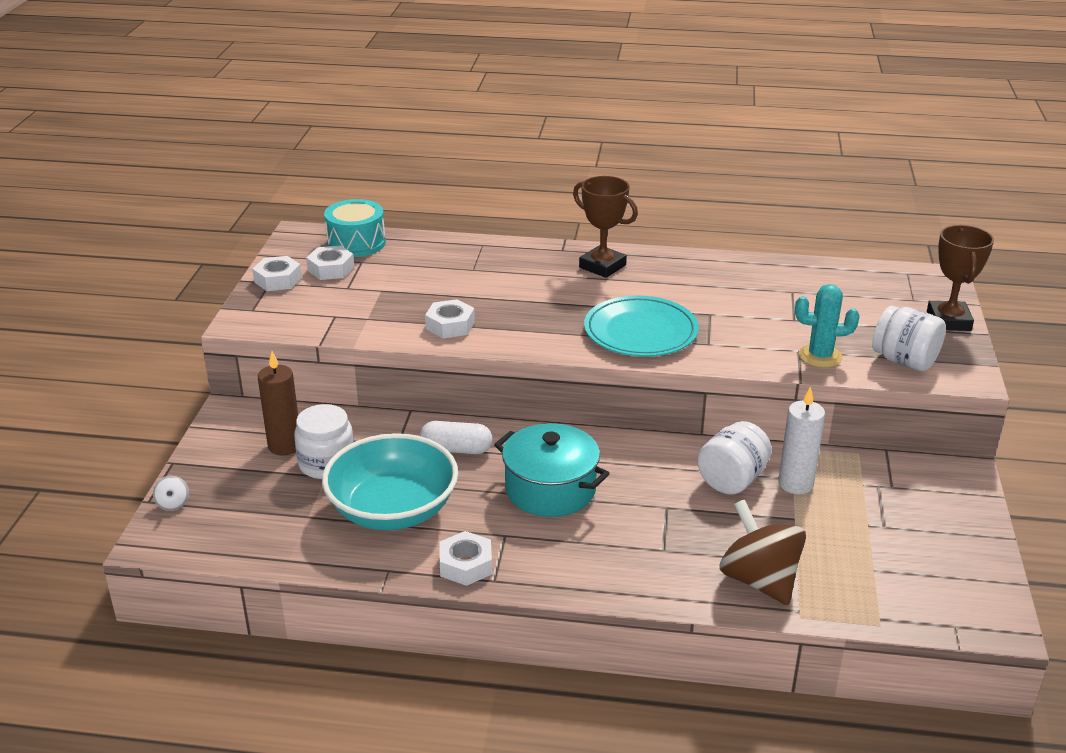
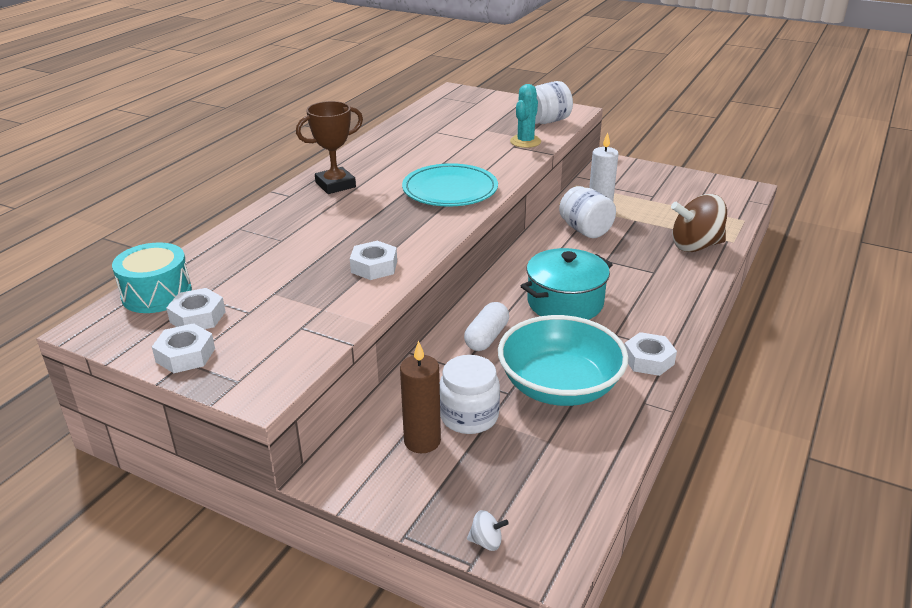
camera: 70 degrees left, 0 degrees up
brown trophy [927,225,994,331] -> none

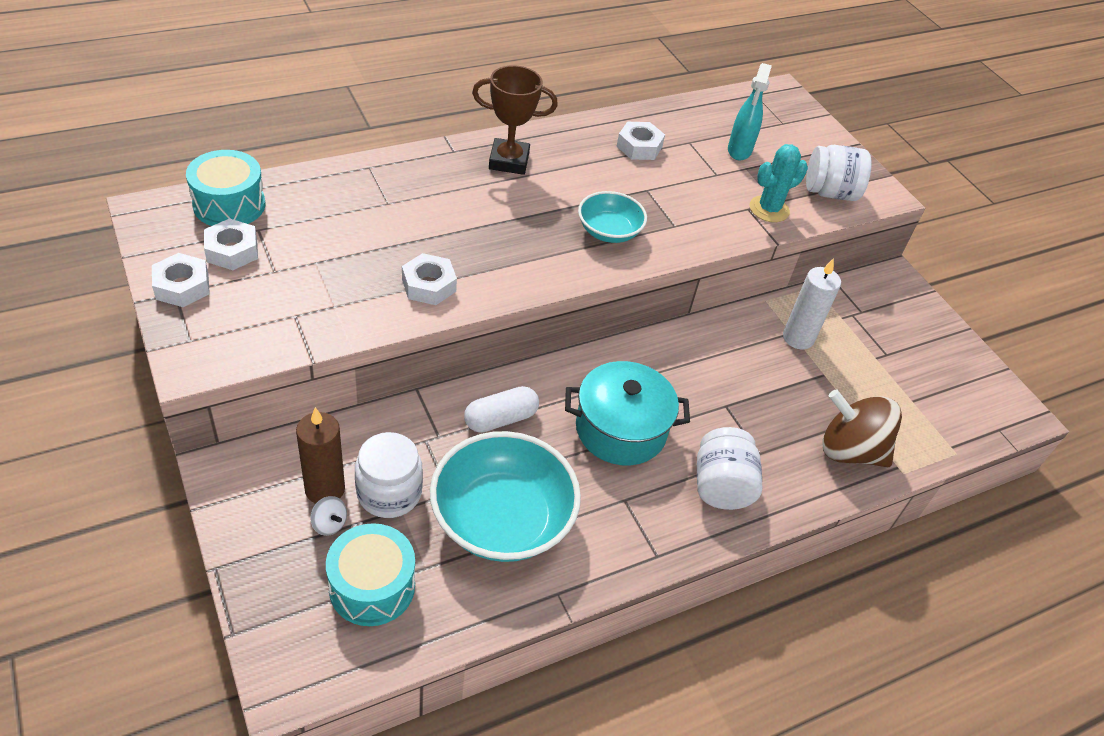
camera: 30 degrees right, 15 degrees up
turquoise plate [402,163,498,207] -> turquoise bowl [578,191,647,243]
white spinning top [467,510,509,551] -> white spinning top moved to [310,496,347,536]
white jar [559,186,616,238] -> white jar moved to [697,427,762,510]
white nut [624,332,677,376] -> white nut moved to [616,122,665,160]
none -> turquoise drum [326,523,415,626]
none -> turquoise spray bottle [728,63,772,160]

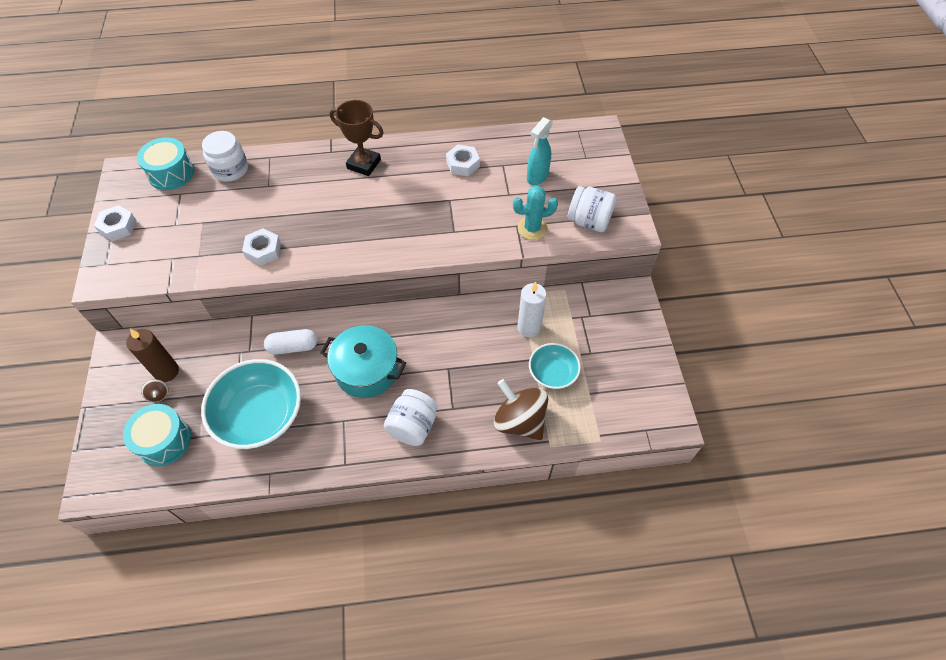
camera: 25 degrees right, 10 degrees up
white nut [204,218,258,270] -> none
white spinning top [310,496,347,536] -> brown spinning top [141,379,169,402]
white jar [355,432,423,518] -> white jar moved to [202,131,248,181]
turquoise bowl [578,191,647,243] -> turquoise bowl moved to [529,343,581,389]

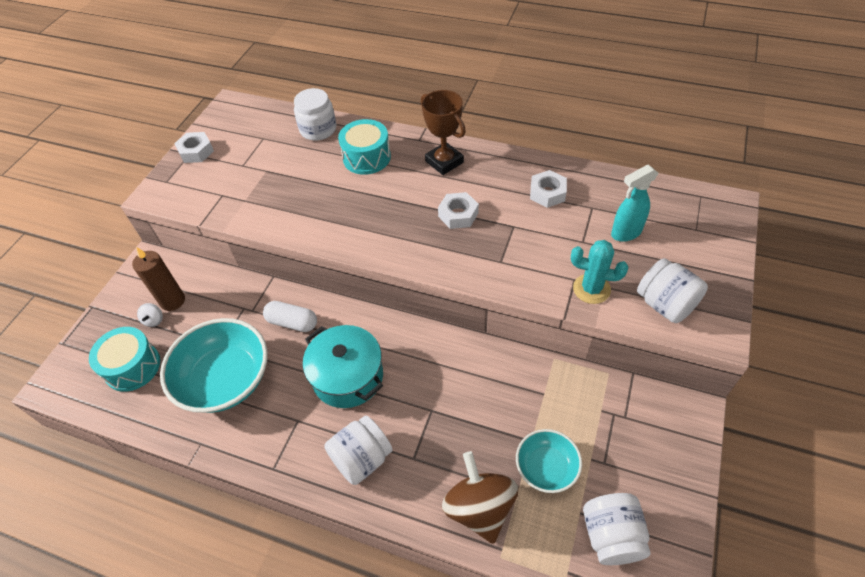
camera: 30 degrees right, 5 degrees down
turquoise drum [137,137,194,190] -> turquoise drum moved to [338,119,391,175]
brown spinning top [141,379,169,402] -> white spinning top [137,303,163,327]
white nut [242,228,281,266] -> white nut moved to [438,192,479,229]
white candle [517,281,547,337] -> none
none -> white jar [583,493,651,565]

